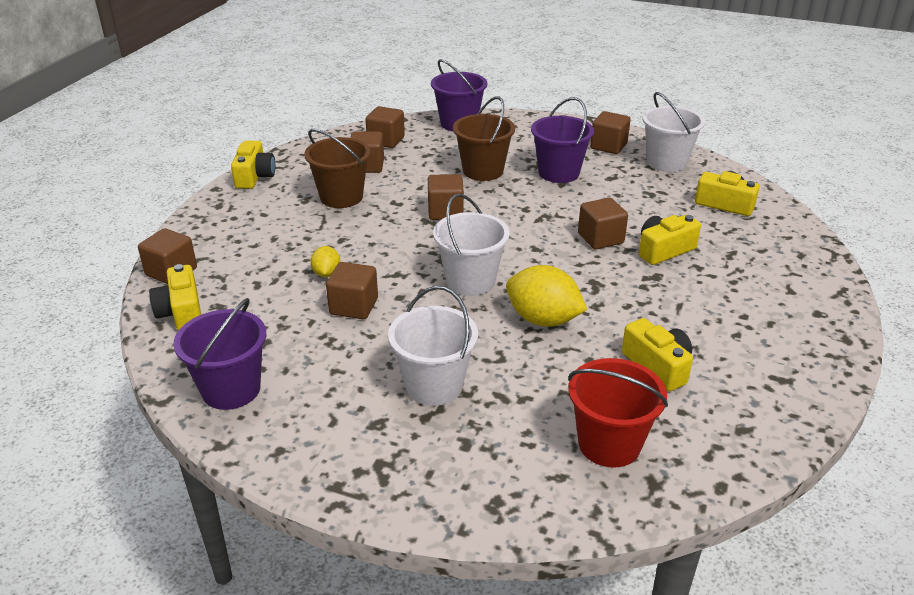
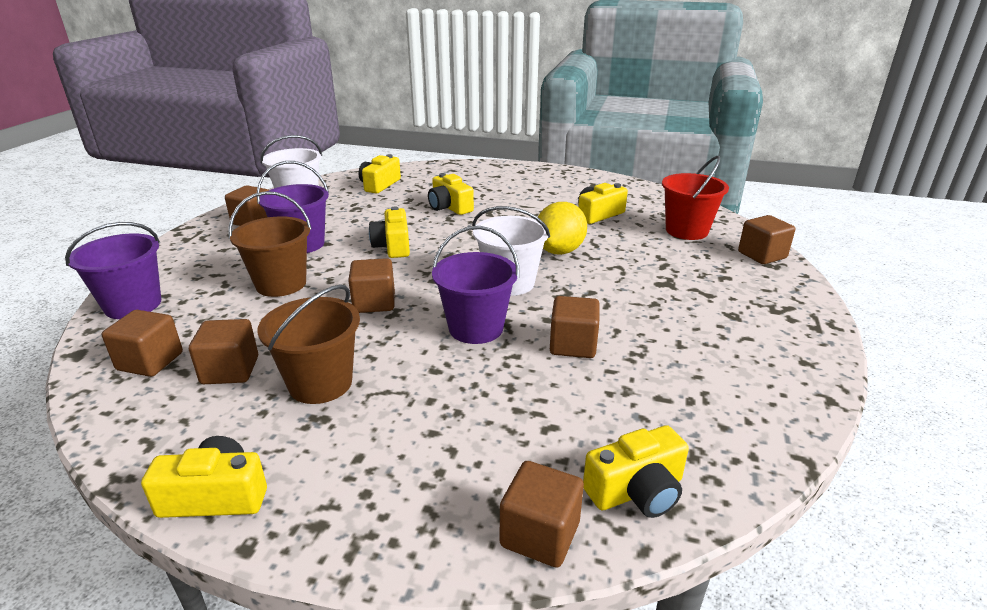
camera: 95 degrees left, 5 degrees down
purple bucket [173,298,266,410] -> purple bucket moved to [432,226,519,344]
yellow lemon [311,246,340,277] -> none
white bucket [388,286,478,406] -> none
brown cube [578,198,628,249] -> brown cube moved to [738,215,795,264]
none -> yellow camera [369,206,410,258]

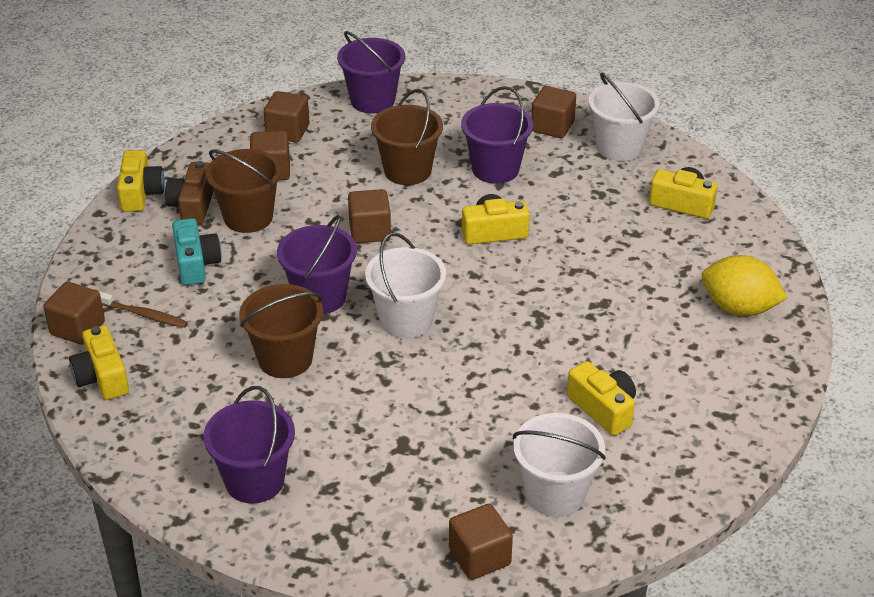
camera: 90 degrees right, 10 degrees up
yellow camera [428,173,474,215] -> none
yellow lemon [538,202,587,255] -> yellow lemon moved to [702,255,787,316]
brown cube [550,296,600,358] -> brown bucket [239,284,323,378]
red bucket [662,156,729,240] -> white bucket [513,413,606,517]
none -> brown toothbrush [98,291,188,328]
none -> brown camera [165,161,214,225]
none -> turquoise camera [172,218,222,285]
none -> purple bucket [203,386,295,504]

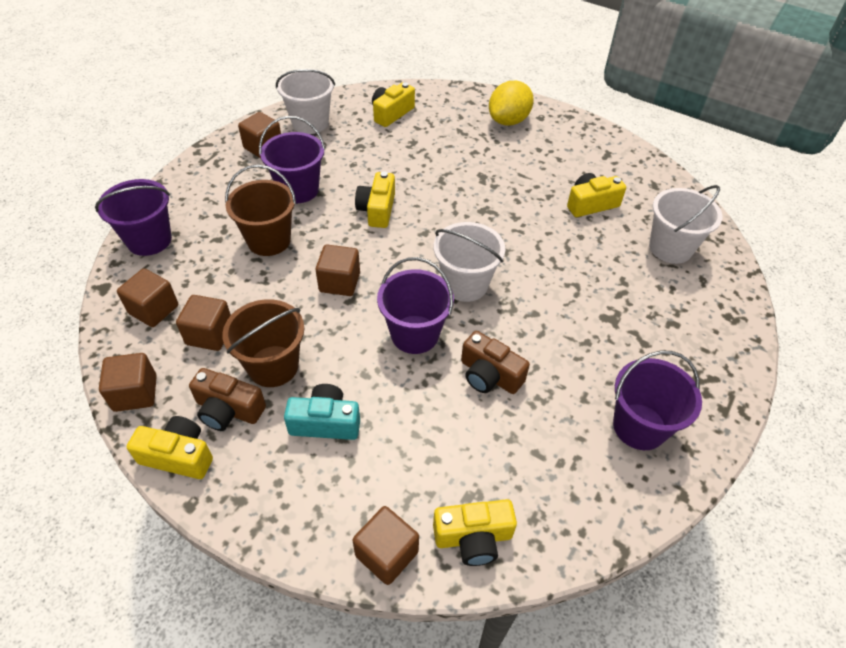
camera: 75 degrees left, 10 degrees up
brown toothbrush [98,291,188,328] -> none
brown bucket [239,284,323,378] -> brown camera [461,331,530,394]
brown cube [449,504,513,580] -> brown cube moved to [99,353,157,412]

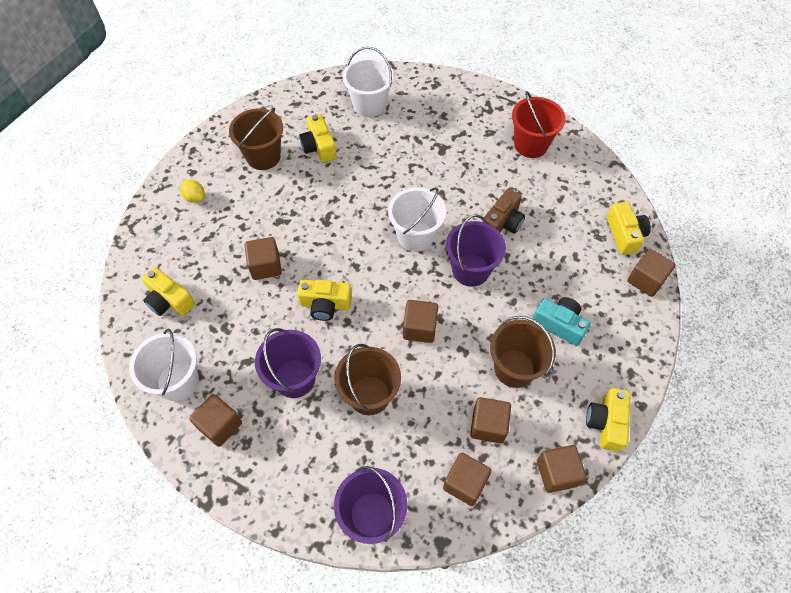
camera: 90 degrees left, 10 degrees up
brown camera [189,368,266,431] -> none
turquoise camera [284,384,360,440] -> turquoise camera turned 120 degrees clockwise [533,297,591,346]
yellow lemon [489,81,534,126] -> yellow lemon [180,180,205,203], size x0.53
purple bucket [613,351,702,450] -> red bucket [512,91,566,158]
none -> brown bucket [229,108,283,170]
none -> brown cube [245,237,282,280]

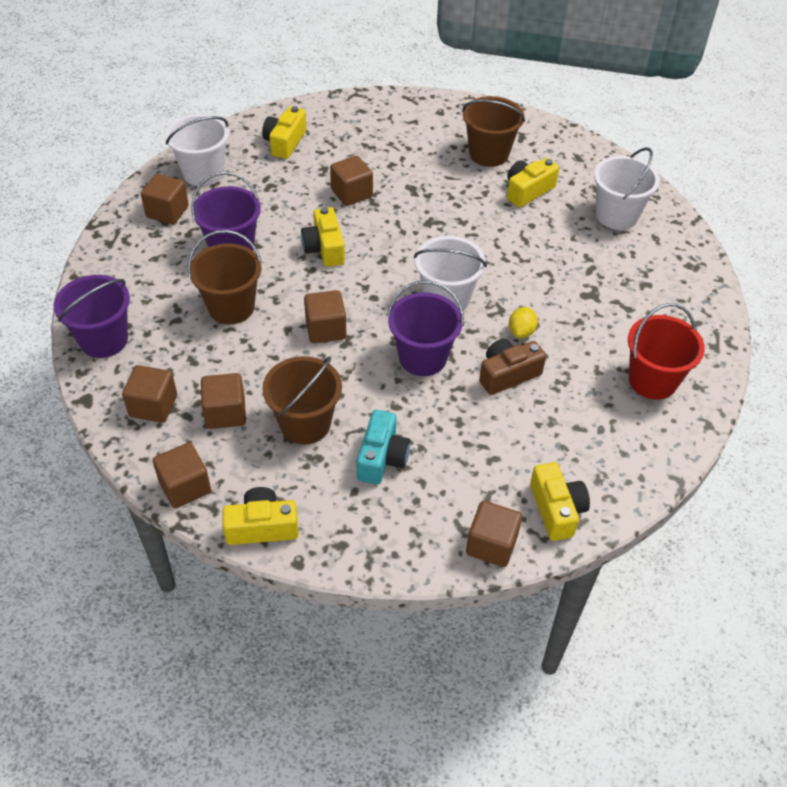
camera: 70 degrees right, 10 degrees down
yellow lemon [180,180,205,203] -> yellow lemon moved to [509,307,538,338]
brown camera [483,189,525,234] -> brown camera turned 135 degrees clockwise [479,339,546,395]
yellow camera [607,202,651,255] -> yellow camera turned 75 degrees counterclockwise [530,462,590,541]

